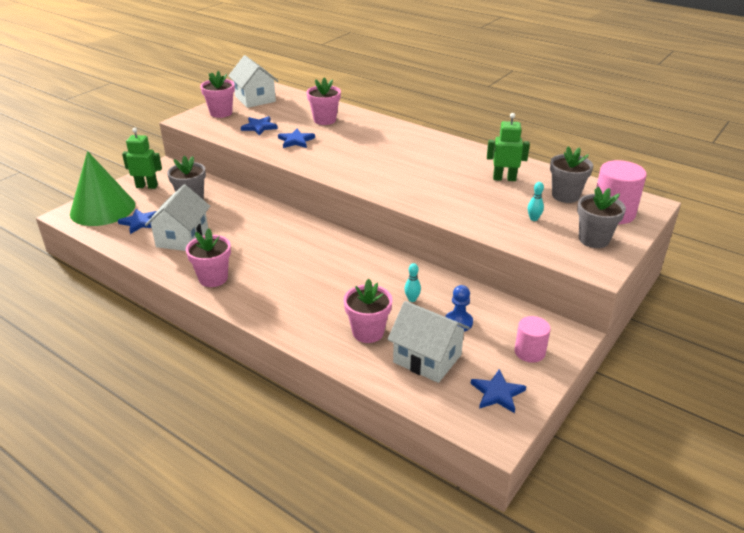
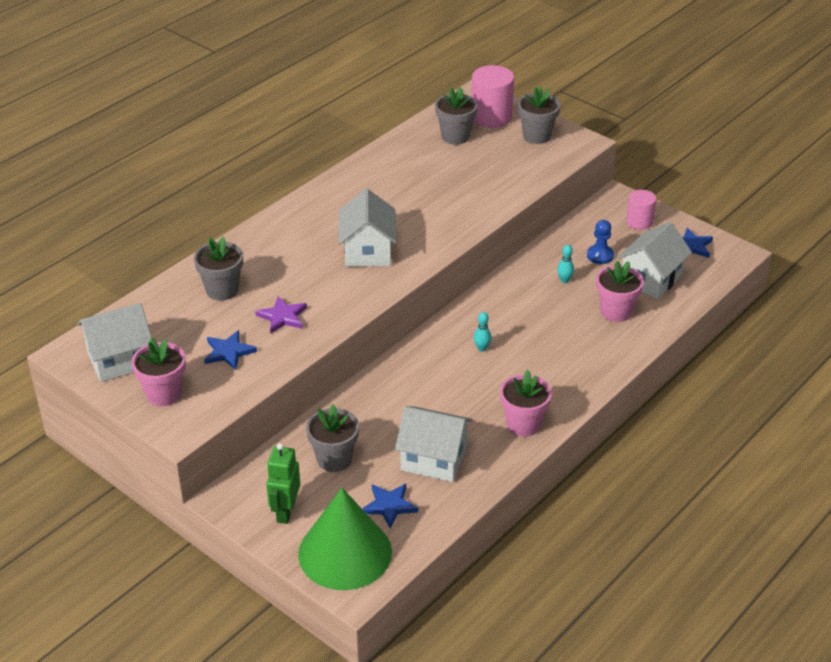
camera: 85 degrees left, 5 degrees up
blue star [278,129,315,148] -> purple star [255,296,307,333]
pink flower pot [307,77,341,125] -> grey flower pot [194,236,243,301]
green robot [487,113,530,181] -> none
turquoise bowling pin [528,182,544,221] -> turquoise bowling pin moved to [474,312,491,352]
none -> white house [339,189,397,267]

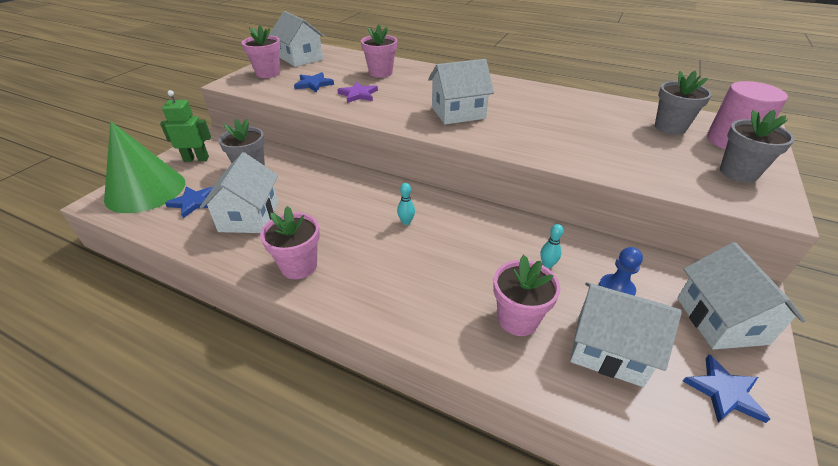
camera: 75 degrees right, 0 degrees up
grey flower pot [194,236,243,301] -> pink flower pot [361,24,397,78]
pink cylinder [626,190,656,230] -> white house [677,242,806,349]

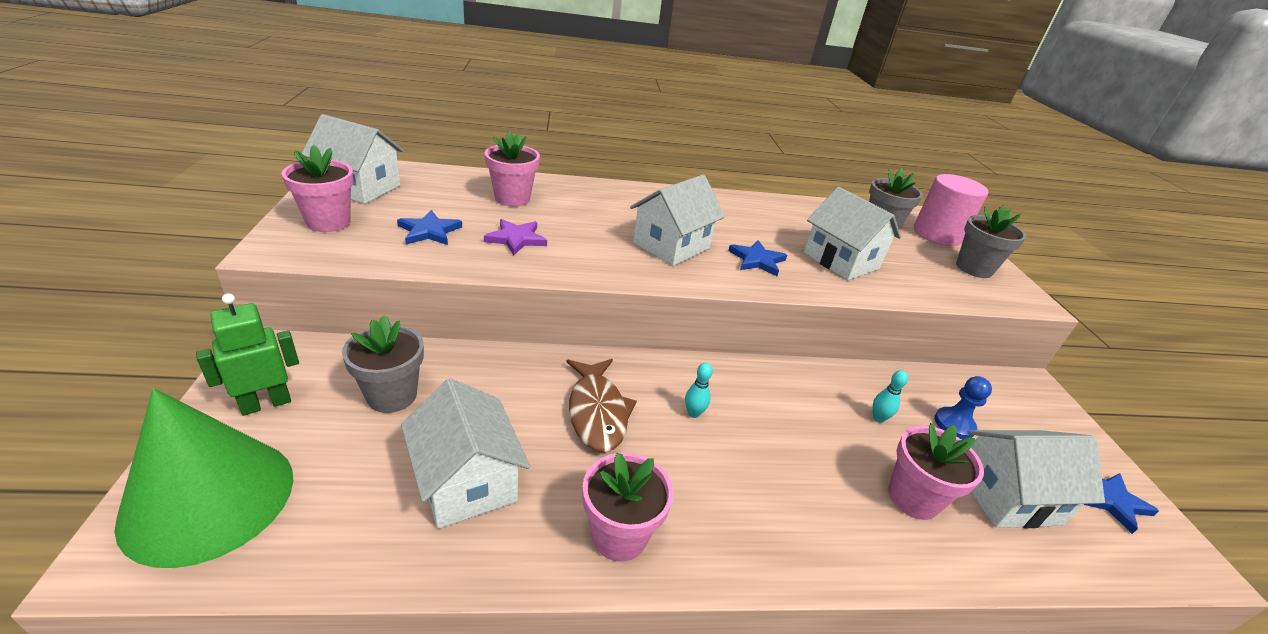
camera: 35 degrees left, 5 degrees down
blue star [165,187,213,218] -> blue star moved to [728,240,787,276]
white house [677,242,806,349] -> white house moved to [804,187,901,280]
none -> brown fish [567,359,637,452]

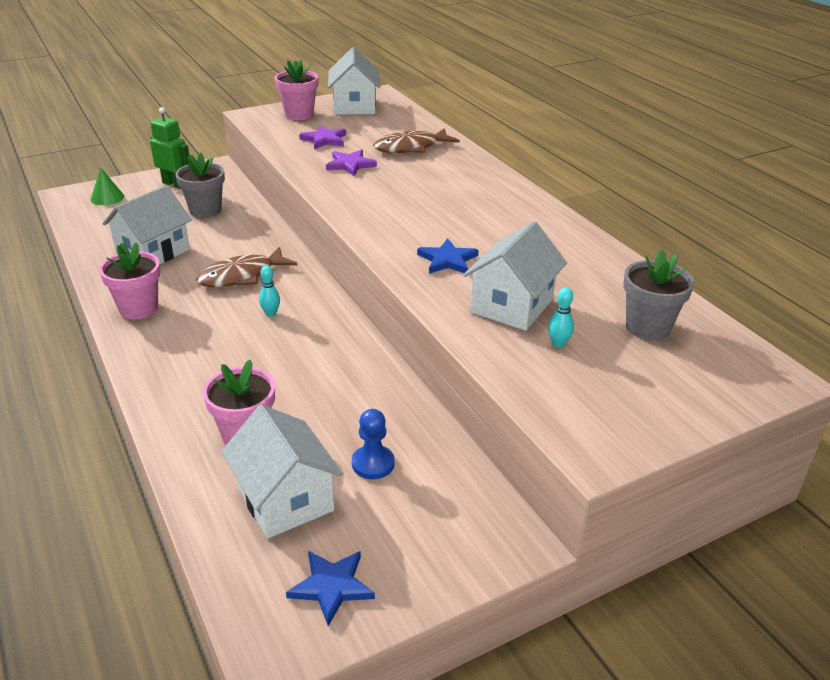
camera: 70 degrees right, 0 degrees up
green cone [114,388,293,568] -> green cone [91,167,124,205], size x0.42
blue star [397,210,462,245] -> purple star [299,125,346,149]
pink flower pot [484,131,540,207] -> brown fish [373,128,460,153]
white house [630,175,725,266] -> none
turquoise bowling pin [873,370,908,423] -> turquoise bowling pin moved to [548,288,574,348]
pink cylinder [914,174,988,246] -> none
grey flower pot [956,205,1026,278] -> none

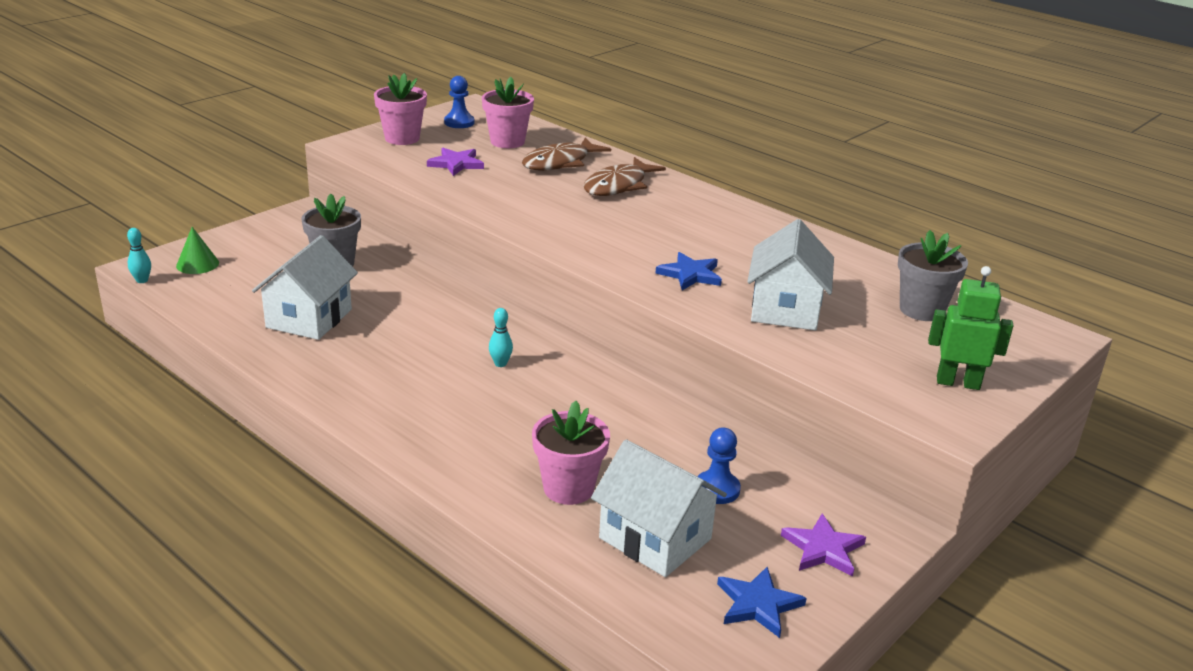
camera: 20 degrees left, 5 degrees down
pink flower pot [99,242,161,320] -> pink flower pot moved to [482,77,534,148]
green robot [150,107,190,189] -> green robot moved to [928,266,1013,390]
brown fish [196,247,297,287] -> brown fish moved to [584,157,666,196]
purple star [326,149,377,176] -> purple star moved to [781,514,866,576]
white house [328,47,380,115] -> blue pawn [444,76,474,128]
turquoise bowling pin [548,288,574,348] -> turquoise bowling pin moved to [127,228,151,283]

